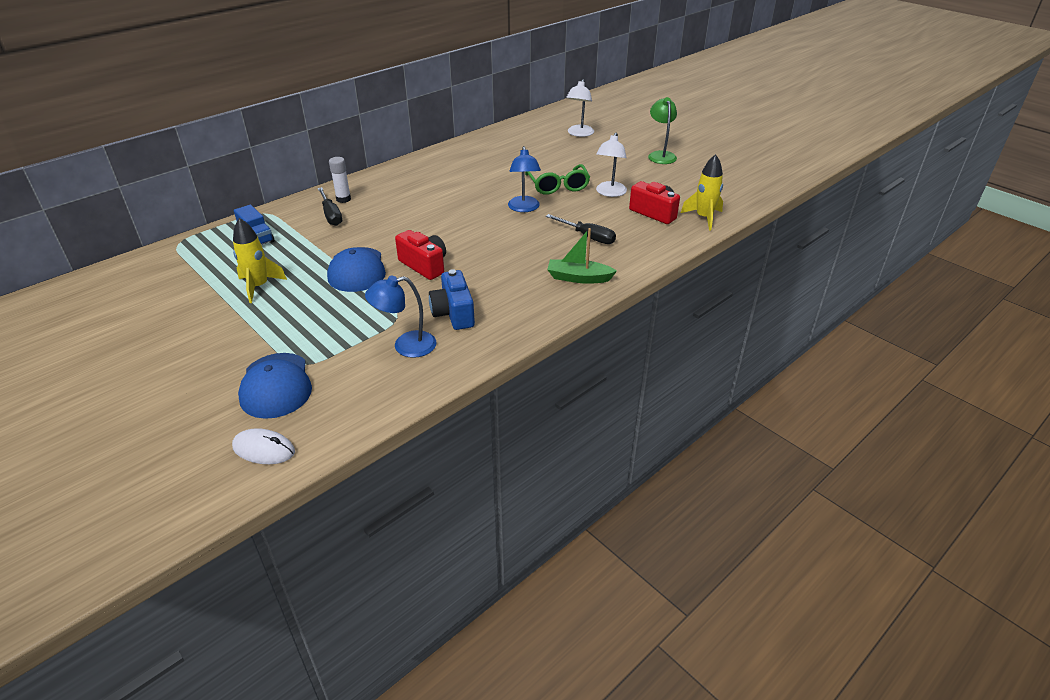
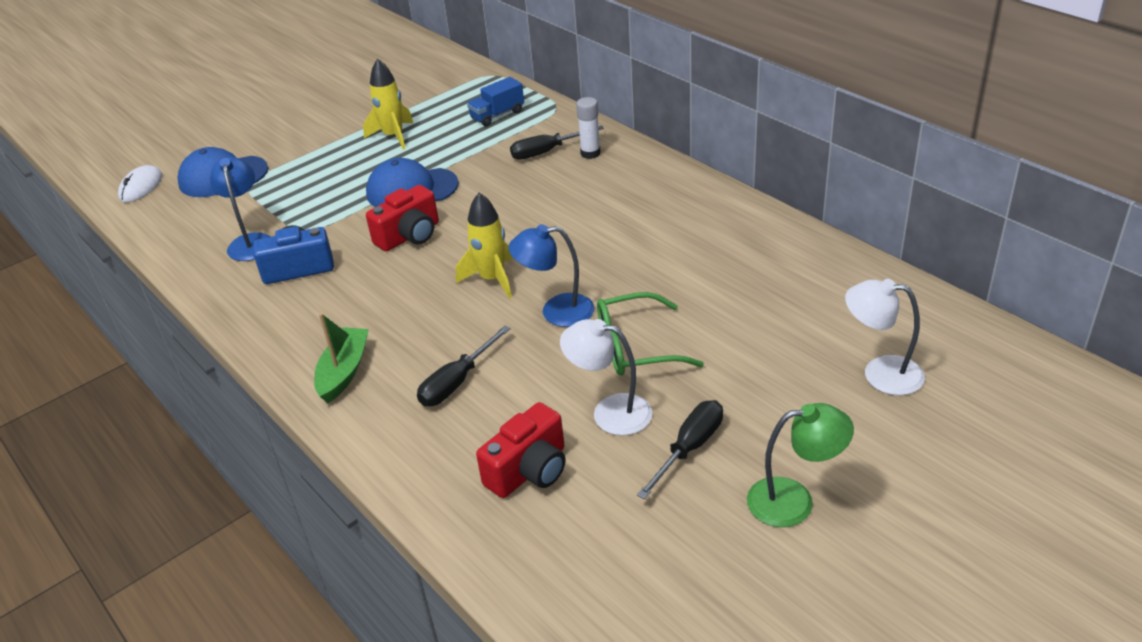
camera: 95 degrees right, 0 degrees up
yellow rocket [681,154,723,231] -> yellow rocket moved to [456,193,513,298]
none -> black screwdriver [637,400,723,499]

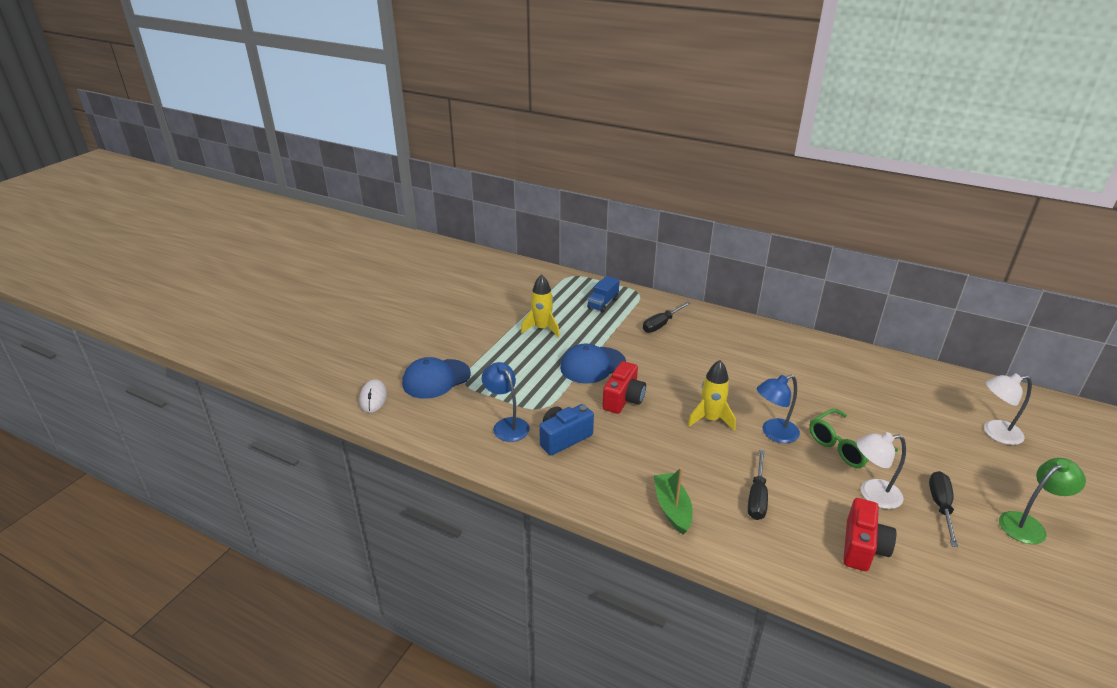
camera: 25 degrees left, 5 degrees down
white glue stick [576,97,601,159] -> none

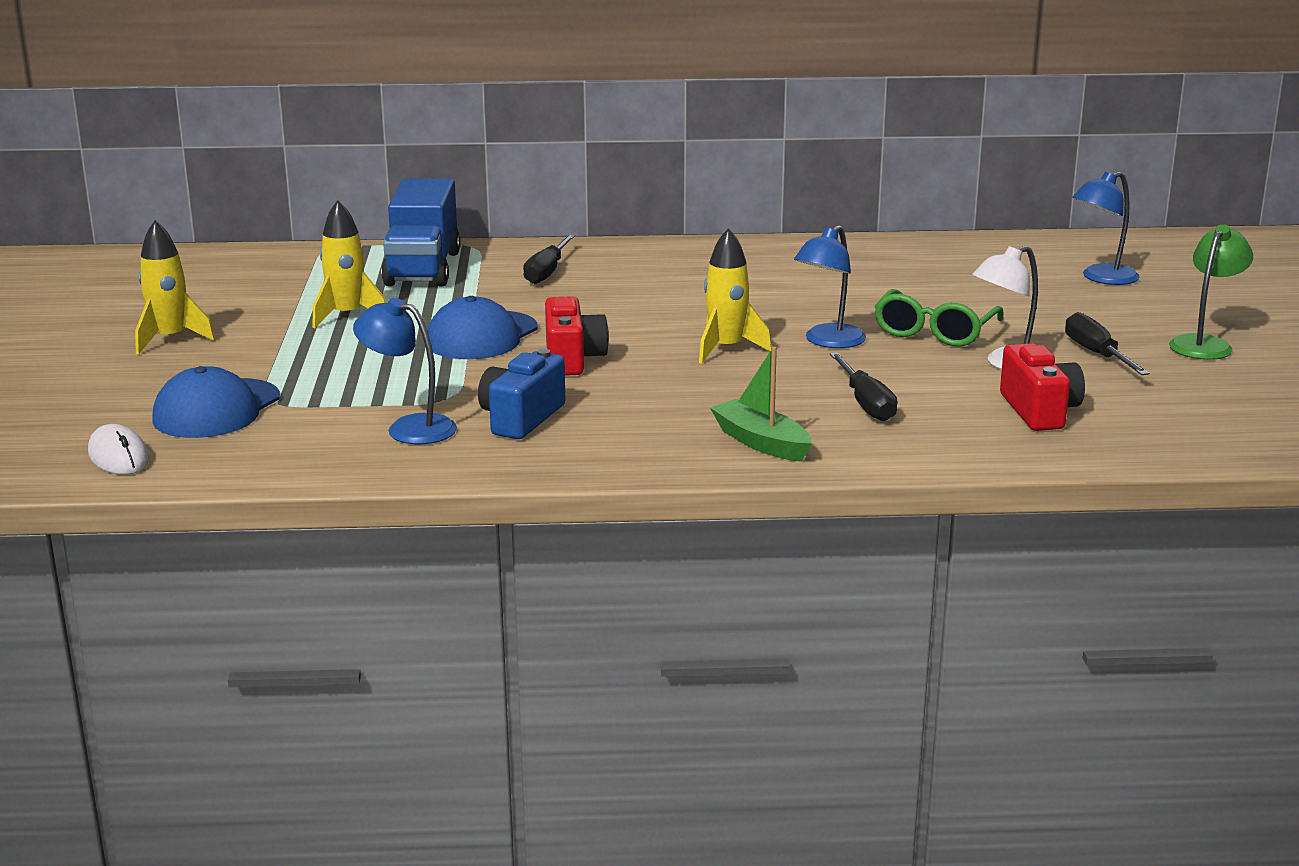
camera: 30 degrees left, 10 degrees down
blue truck [587,276,619,313] -> blue truck [381,178,461,287], size x1.86
white lamp [984,373,1032,445] -> blue lamp [1073,171,1140,285]
none -> yellow rocket [135,220,215,354]

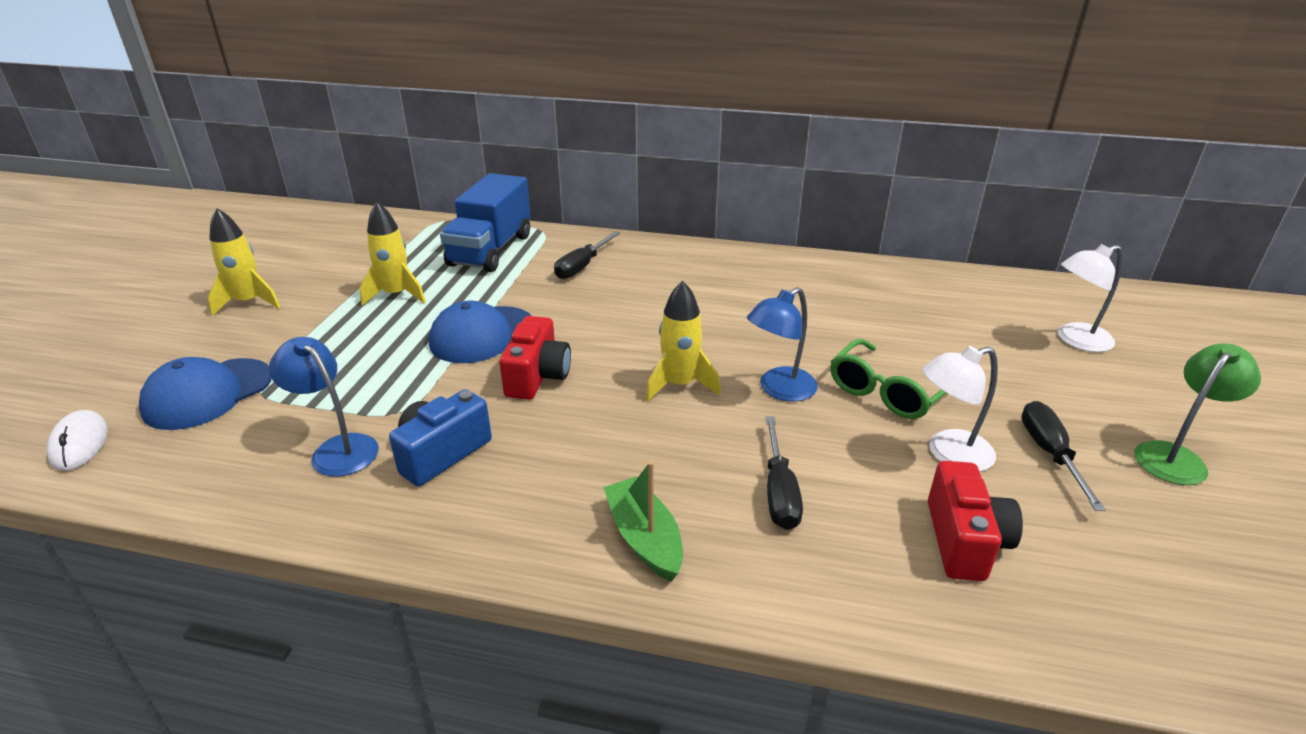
camera: 15 degrees right, 10 degrees up
blue lamp [1073,171,1140,285] -> white lamp [1058,244,1123,352]

